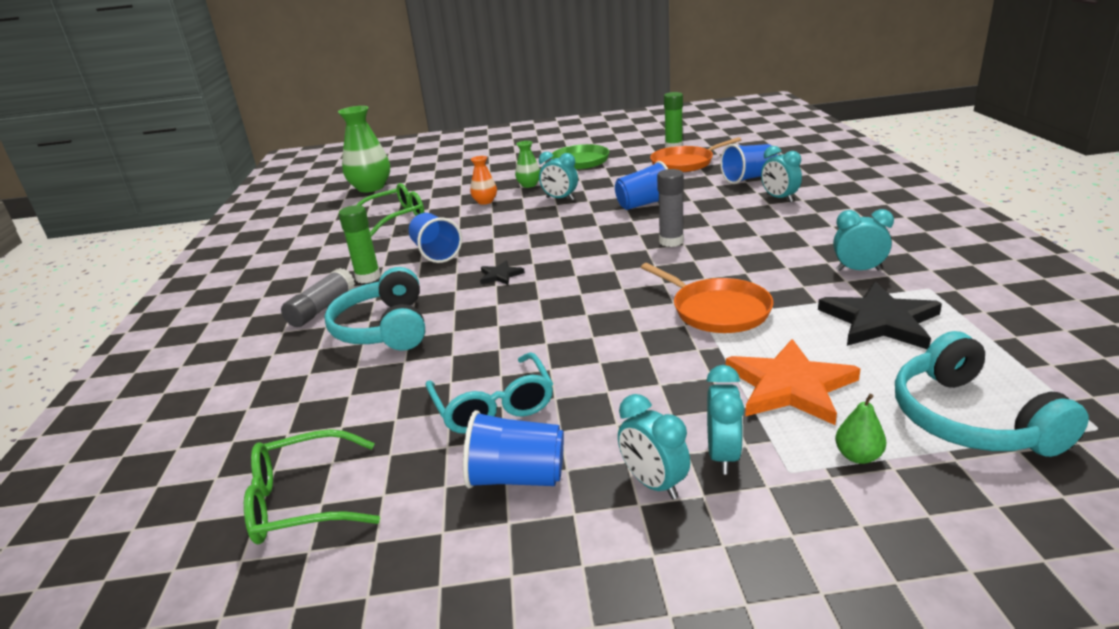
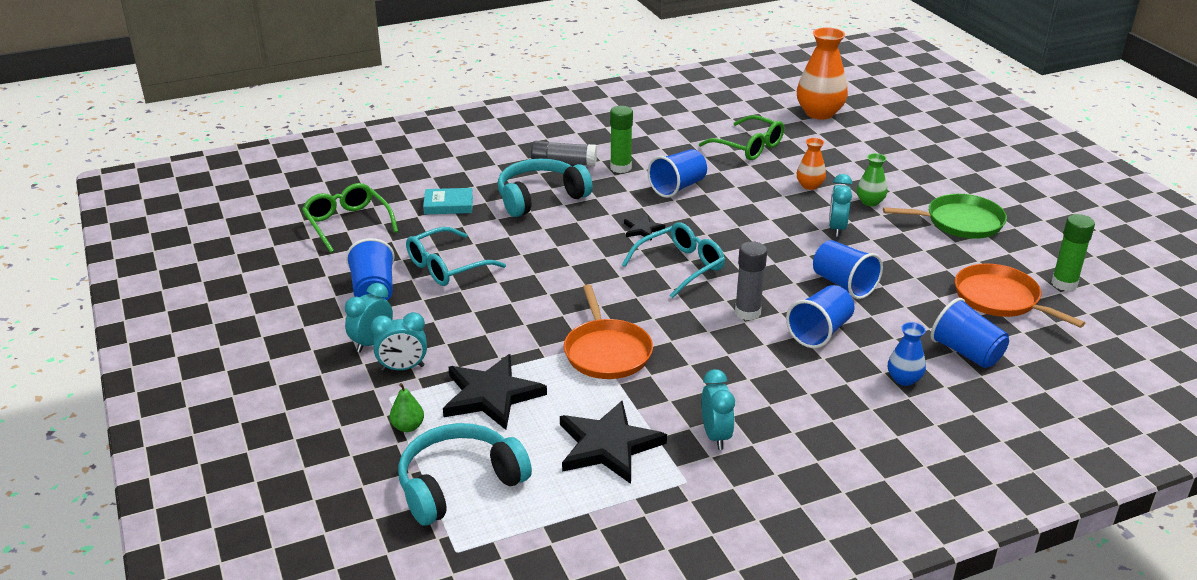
camera: 70 degrees right, 5 degrees up
green vase [338,106,390,192] -> orange vase [797,27,848,119]
orange pan [641,263,773,333] -> orange pan turned 45 degrees counterclockwise [564,284,653,379]
orange star [726,339,860,425] -> black star [443,354,547,430]
turquoise clock [761,146,802,202] -> blue vase [888,322,926,386]
none -> turquoise book [423,188,473,215]
none -> turquoise glasses [622,222,725,299]
none -> blue cup [786,285,854,348]

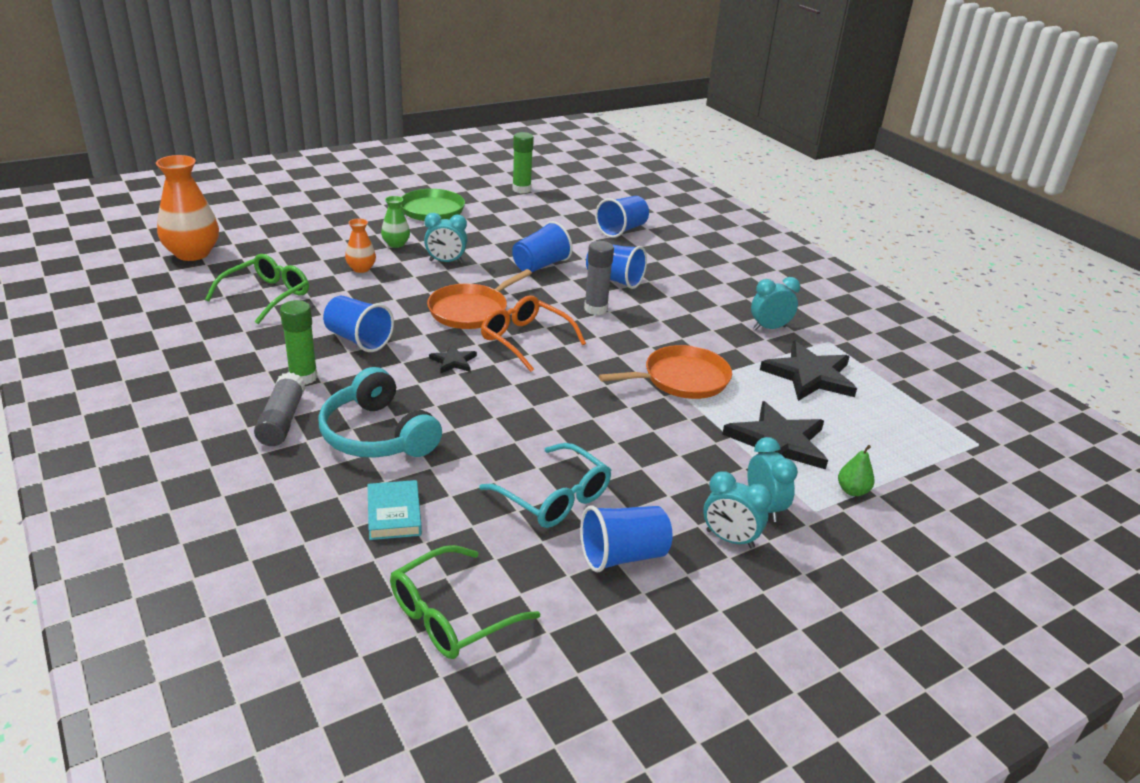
camera: 100 degrees left, 0 degrees up
turquoise headphones [398,423,532,526] -> none
turquoise glasses [622,222,725,299] -> orange glasses [481,295,586,372]
blue vase [888,322,926,386] -> none
orange pan [955,264,1085,328] -> orange pan moved to [427,269,532,329]

